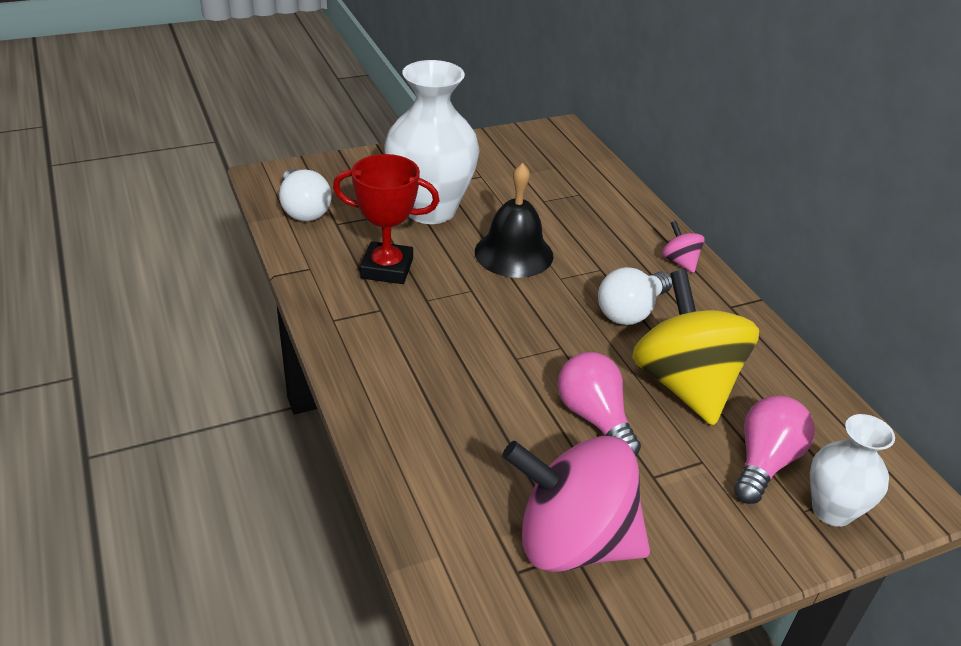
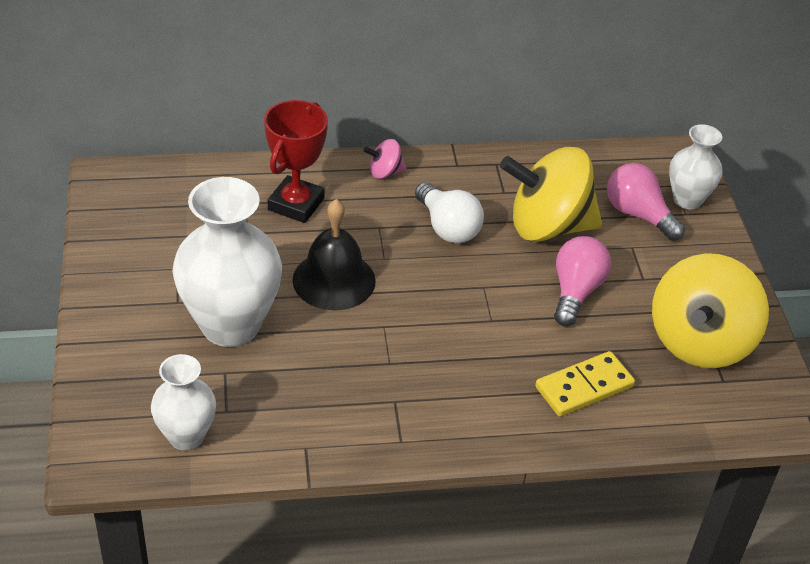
camera: 75 degrees left, 5 degrees up
white light bulb [279,169,332,221] -> white vase [151,354,216,451]
red trophy [333,154,440,284] -> red trophy moved to [264,100,328,223]
pink spinning top [502,436,650,572] -> yellow spinning top [652,253,769,368]
pink light bulb [558,352,641,456] -> pink light bulb turned 120 degrees clockwise [554,236,611,326]
none -> yellow domino [535,351,635,417]

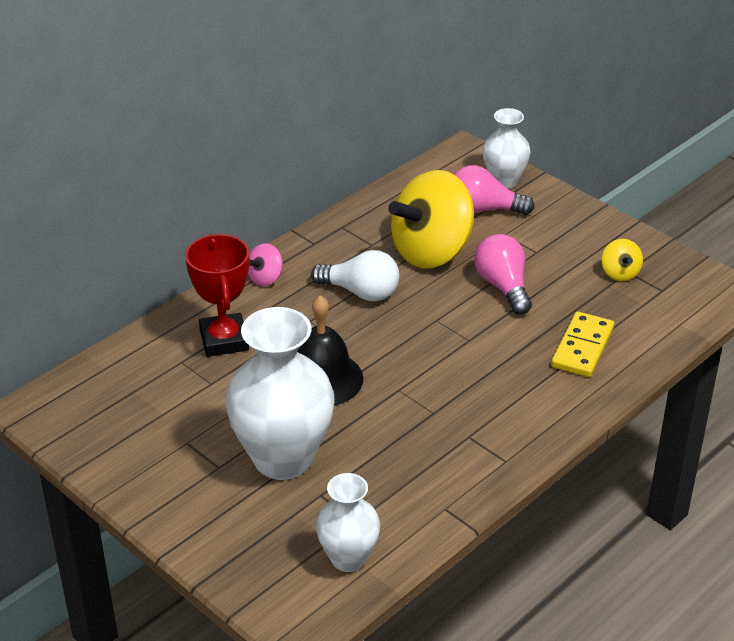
camera: 35 degrees left, 5 degrees down
yellow spinning top [652,253,769,368] -> yellow spinning top [602,239,643,281], size x0.42

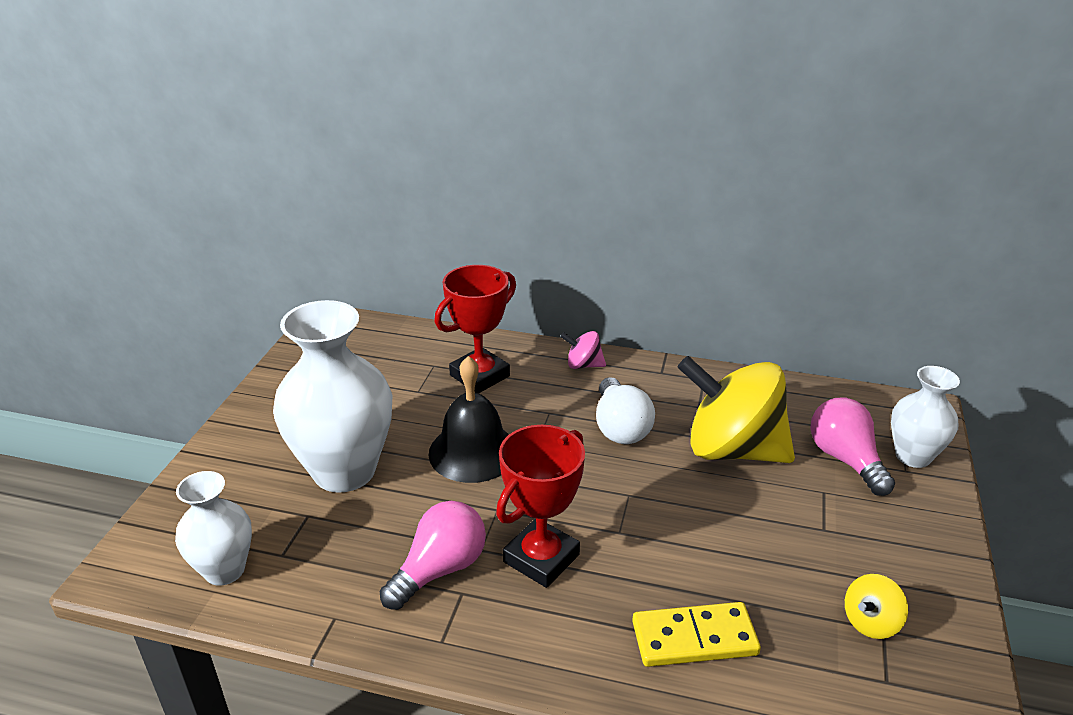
camera: 60 degrees right, 5 degrees down
pink light bulb [474,234,532,315] -> pink light bulb moved to [380,501,486,610]
none -> red trophy [496,425,585,588]

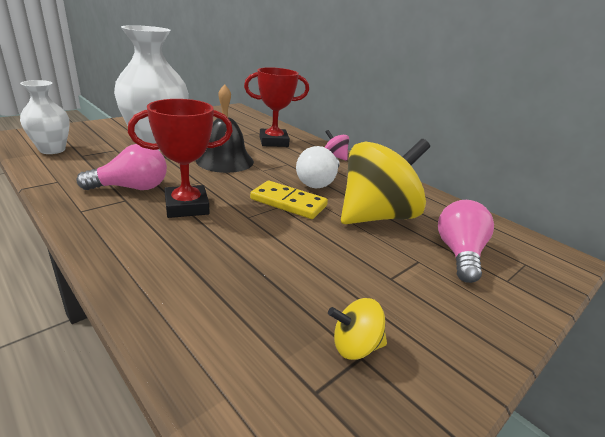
camera: 30 degrees right, 5 degrees down
yellow domino [632,602,761,667] -> yellow domino moved to [250,181,328,219]
yellow spinning top [677,356,795,463] -> yellow spinning top turned 90 degrees clockwise [341,139,430,224]
white vase [891,366,960,468] -> none

